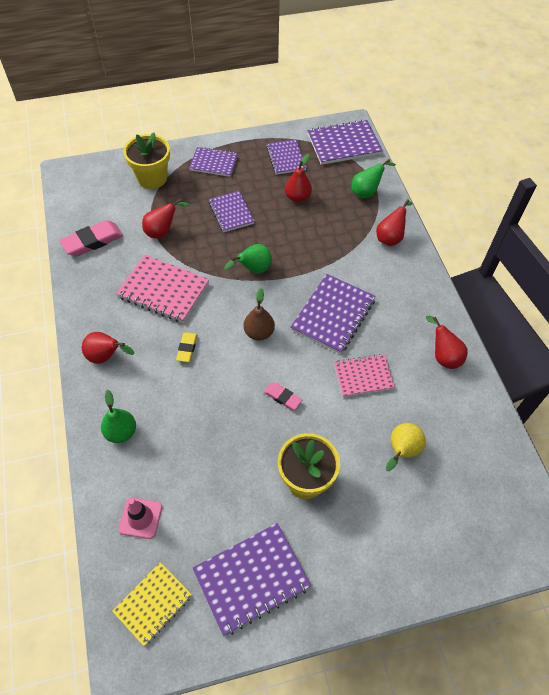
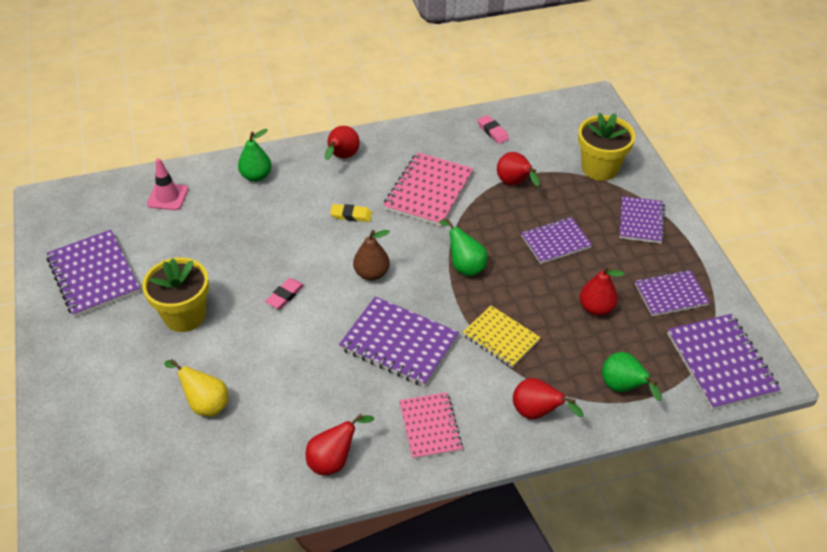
camera: 90 degrees right, 10 degrees down
pink eraser [59,220,123,257] -> pink eraser [477,115,509,144], size x0.57
yellow notebook [112,562,192,646] -> yellow notebook moved to [463,306,541,368]
pink notebook [334,354,395,397] -> pink notebook moved to [399,392,463,459]

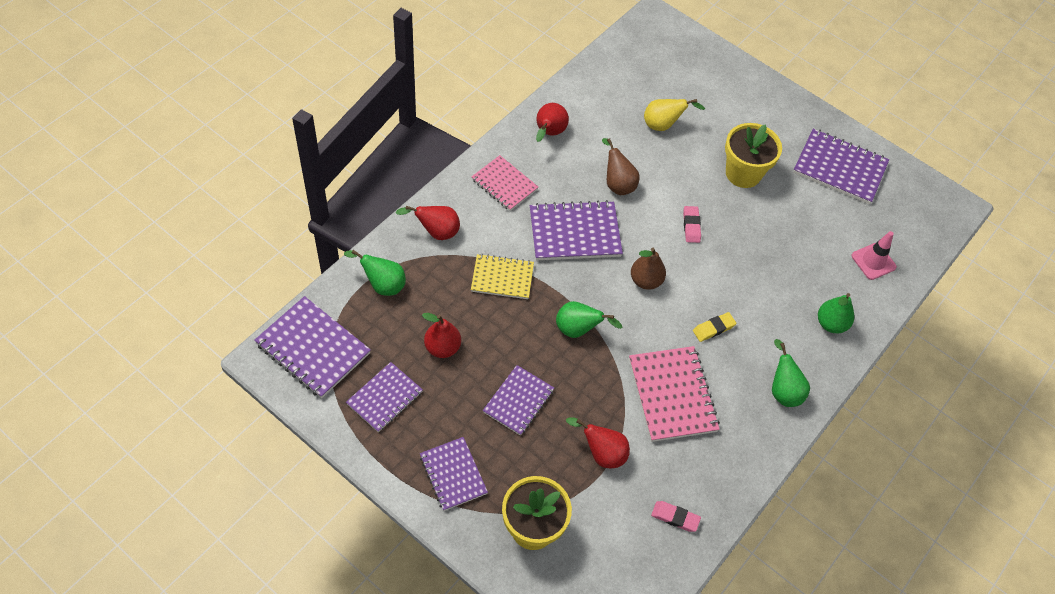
camera: 140 degrees right, 10 degrees up
red pear [325,126,360,160] -> green pear [772,339,810,407]
none -> brown pear [602,138,640,195]

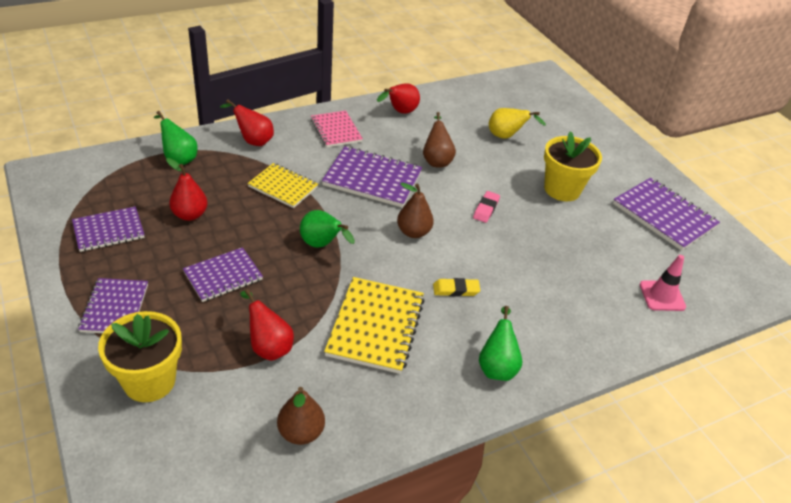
camera: 25 degrees right, 15 degrees down
purple notebook [254,296,371,398] -> none
pink notebook [629,346,720,442] -> yellow notebook [324,277,425,374]
pink eraser [651,501,701,532] -> brown pear [277,387,325,445]
green pear [818,293,854,333] -> none

